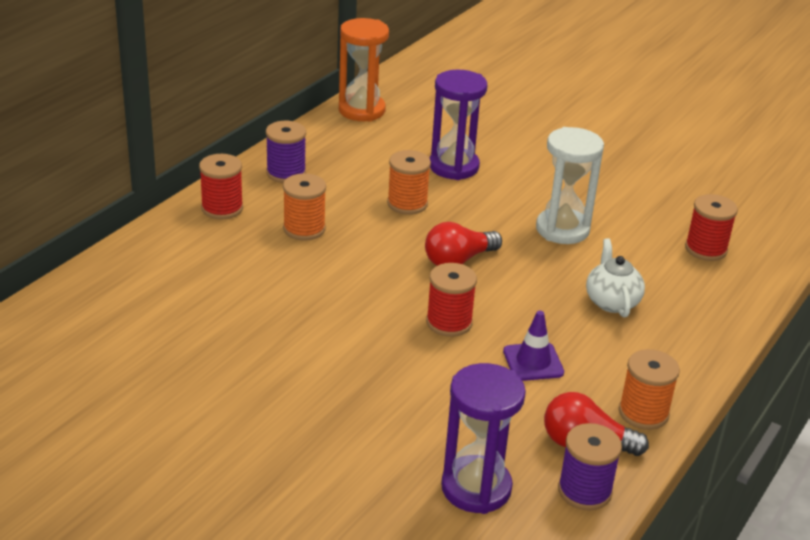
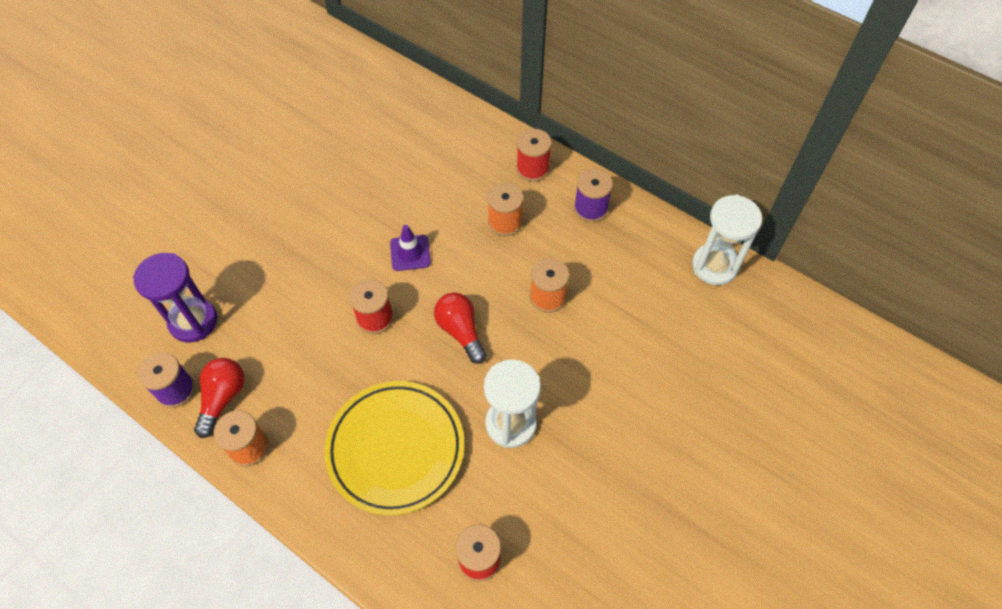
camera: 95 degrees right, 25 degrees up
orange hourglass [339,18,389,122] -> white hourglass [692,195,762,285]
purple hourglass [430,70,487,180] -> none
purple traffic cone [503,311,564,381] -> purple traffic cone moved to [390,225,431,271]
white teapot [586,238,645,318] -> yellow plate [324,381,464,515]

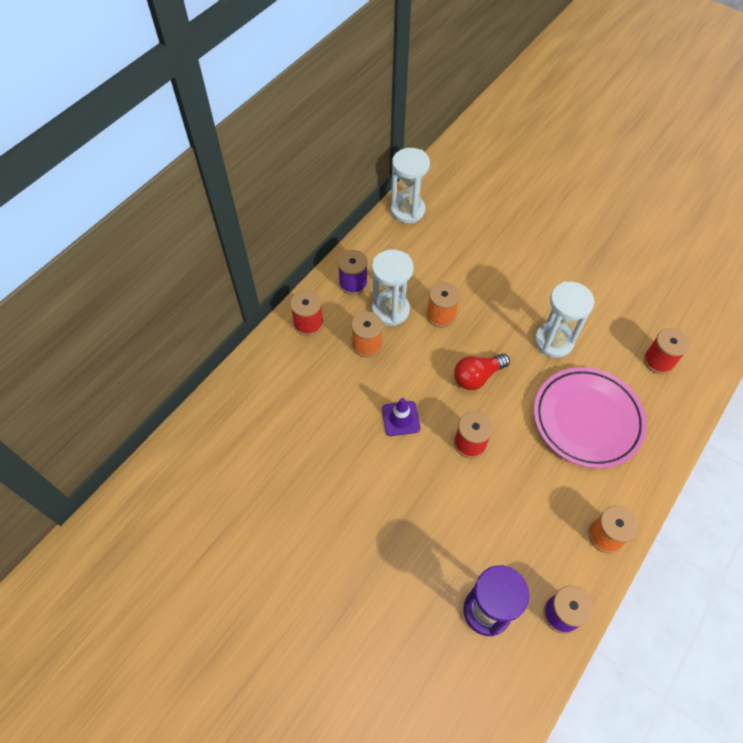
camera: 90 degrees left, 0 degrees up
red light bulb [194,358,244,438] -> none
yellow plate [324,381,464,515] -> pink plate [534,367,647,468]
none -> white hourglass [372,249,414,326]

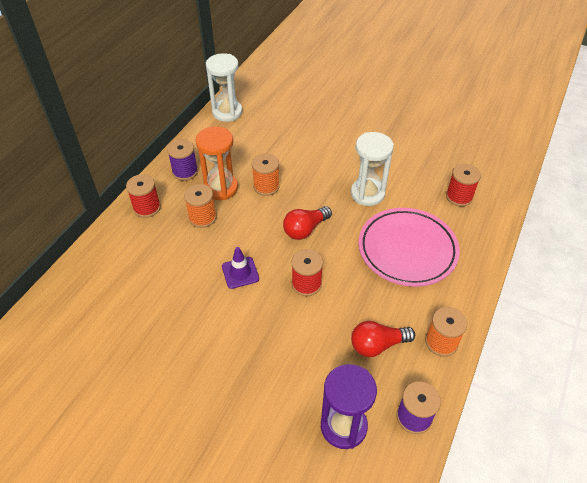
camera: 10 degrees left, 10 degrees down
white hourglass [372,249,414,326] -> orange hourglass [196,126,238,200]
none -> red light bulb [351,321,415,357]

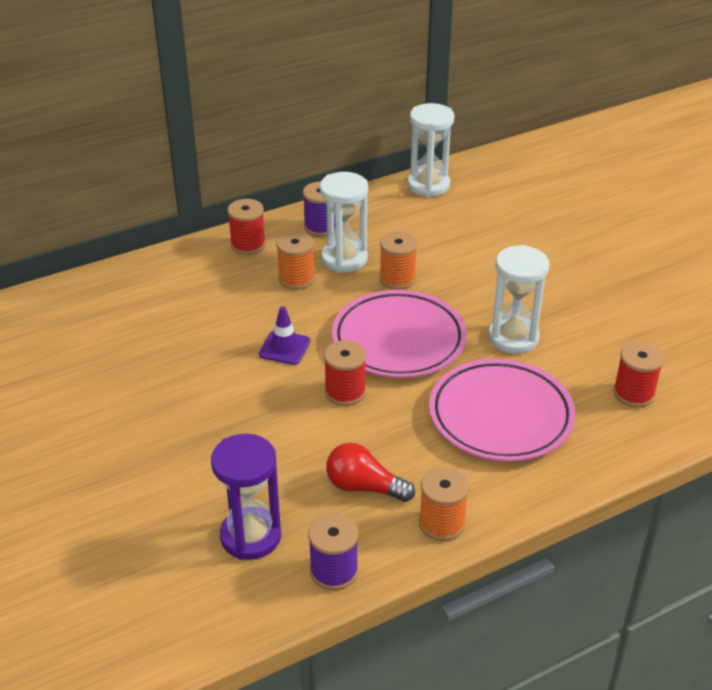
camera: 35 degrees right, 10 degrees down
orange hourglass [196,126,238,200] -> white hourglass [320,172,368,273]
red light bulb [283,206,332,240] -> pink plate [332,290,467,378]

